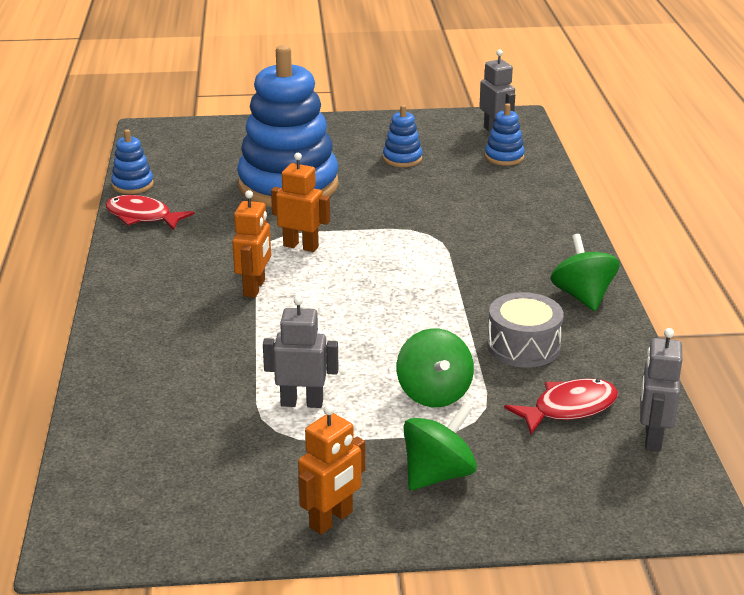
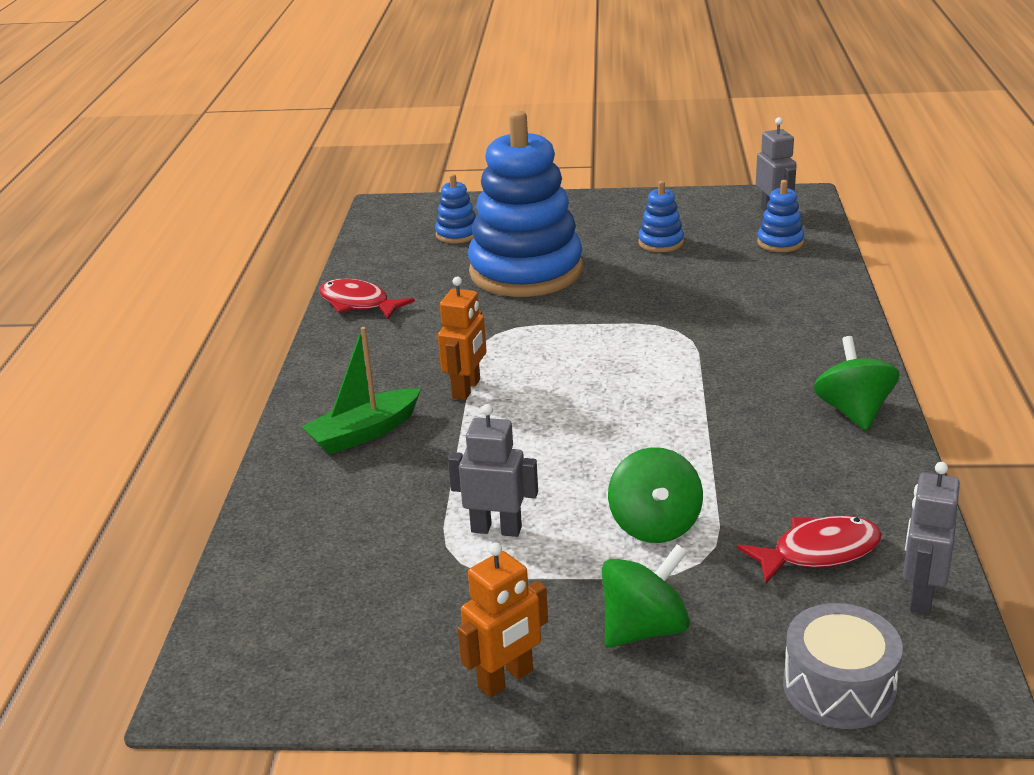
camera: 10 degrees right, 0 degrees up
blue stacking toy [111,129,154,194] -> blue stacking toy moved to [435,174,476,243]
orange robot [271,153,330,252] -> none
grey drum [487,292,564,368] -> grey drum moved to [783,603,903,729]
none -> green boat [302,327,421,454]

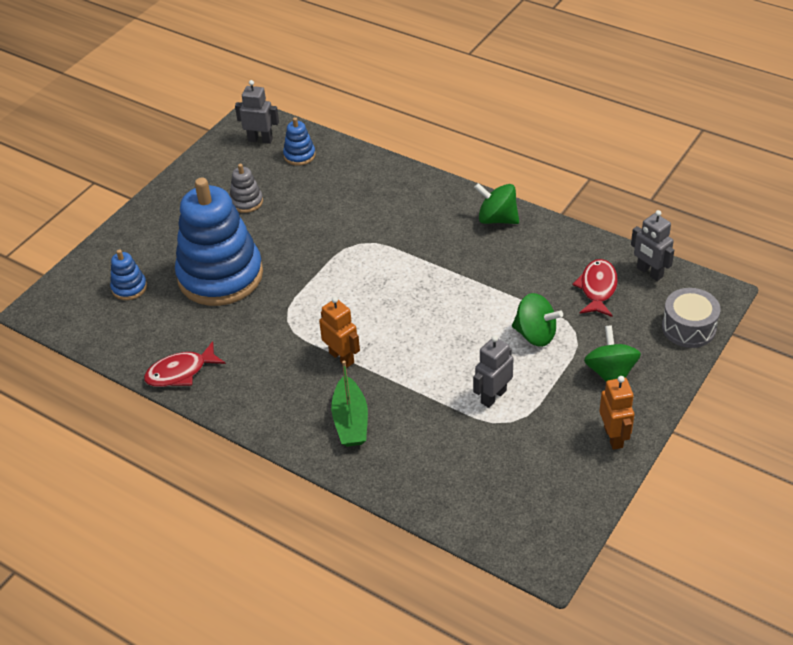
camera: 60 degrees left, 15 degrees up
blue stacking toy [638,181,684,252] -> grey stacking toy [230,164,263,213]

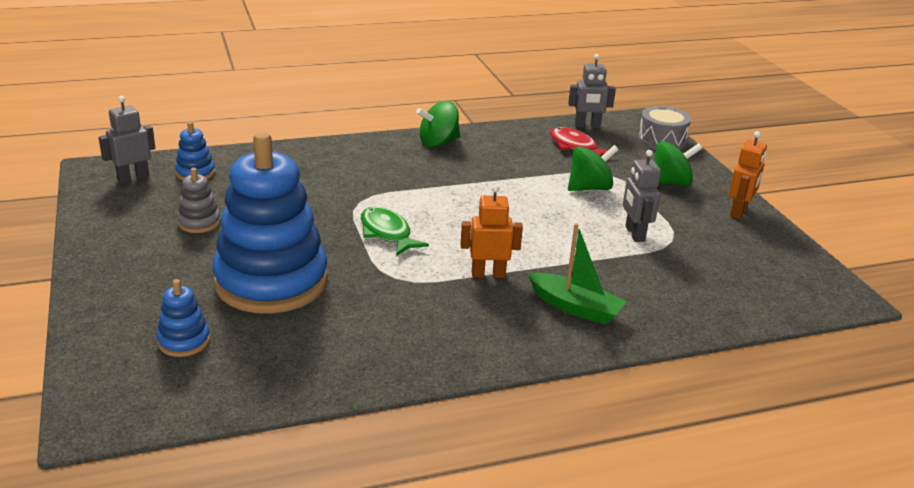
camera: 55 degrees left, 15 degrees down
red fish [144,341,226,387] -> none
green spinning top [584,325,641,382] -> green spinning top turned 135 degrees clockwise [654,141,703,186]
orange robot [599,376,634,450] -> orange robot turned 90 degrees clockwise [729,131,767,219]
none -> green fish [361,207,429,256]

